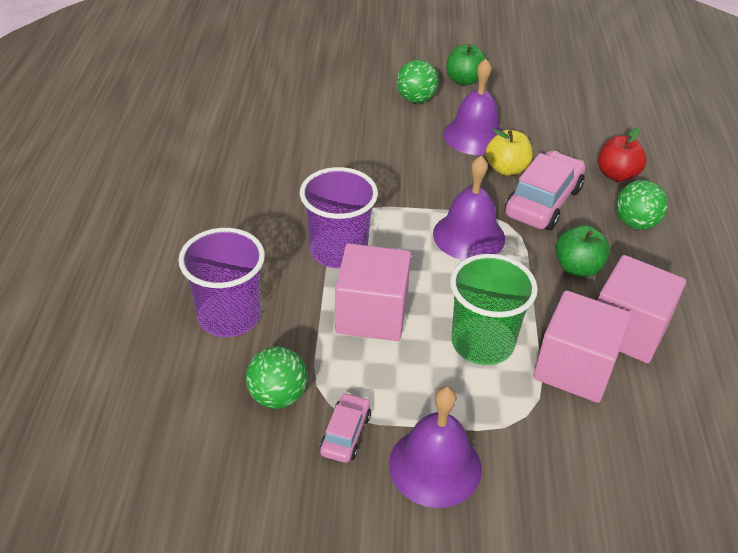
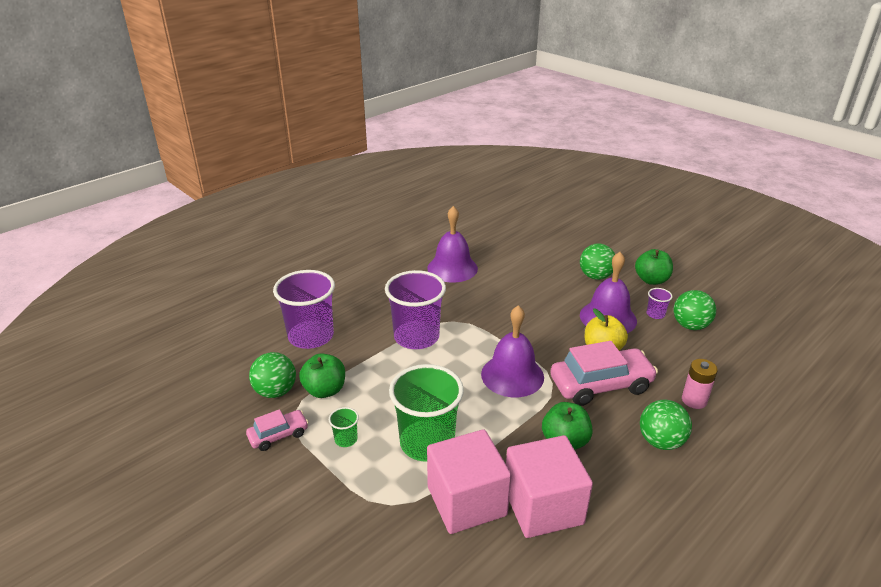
camera: 45 degrees right, 10 degrees down
pink cube [335,243,411,341] -> none
purple bell [389,387,482,508] -> purple bell moved to [427,206,478,283]
red apple [598,128,647,182] -> pink battery [682,359,718,409]
none -> green apple [299,353,345,398]
none -> green cup [329,407,359,447]
none -> purple cup [647,288,673,319]
none -> green ball [674,290,716,330]

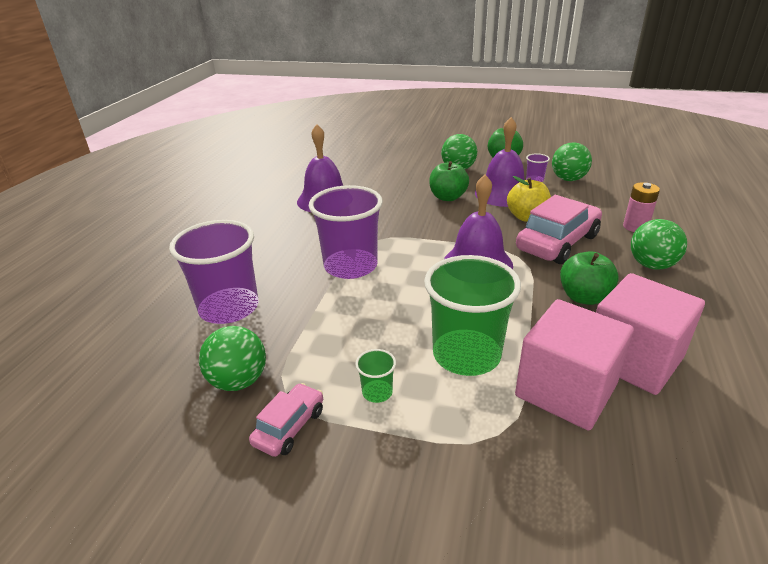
camera: 30 degrees left, 0 degrees up
green apple [299,353,345,398] -> green apple moved to [429,161,469,201]

